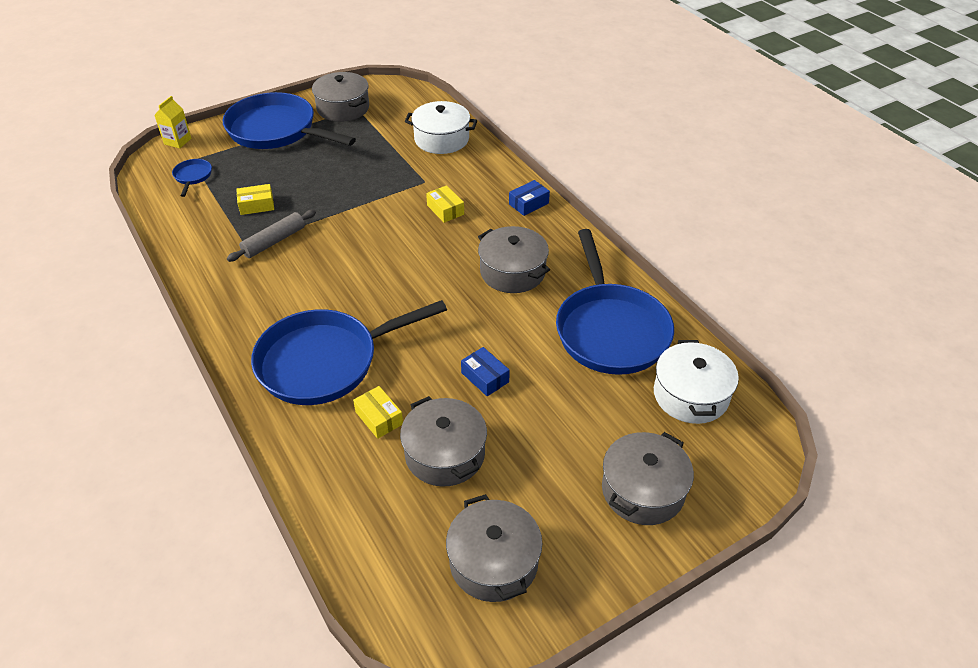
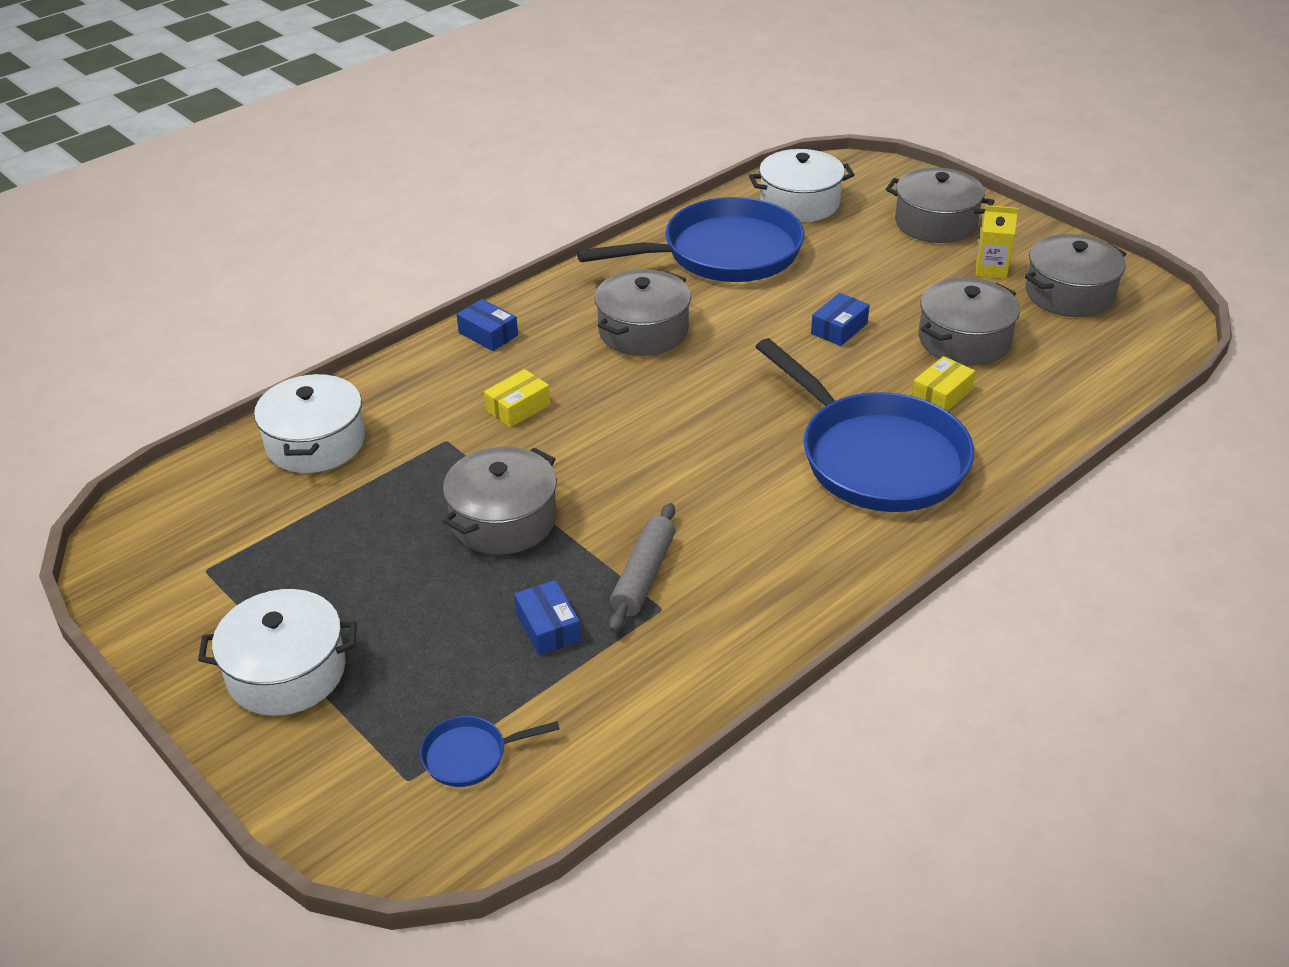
camera: 100 degrees left, 5 degrees down
yellow carton [154,96,192,149] -> yellow carton moved to [976,205,1018,279]
blue pan [223,92,356,149] -> white pot [198,589,357,716]
grey rolling pin [227,210,316,262] -> grey rolling pin turned 75 degrees clockwise [609,503,675,632]
yellow box [236,184,274,215] -> blue box [514,580,581,655]
grey pot [312,72,369,122] -> grey pot moved to [443,446,557,555]

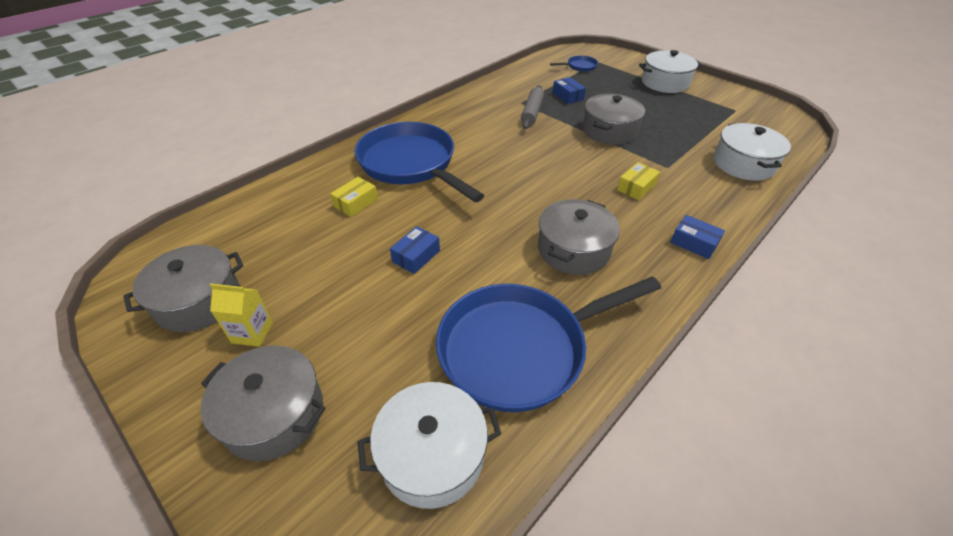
camera: 175 degrees right, 5 degrees up
grey pot [919,278,1020,366] -> none

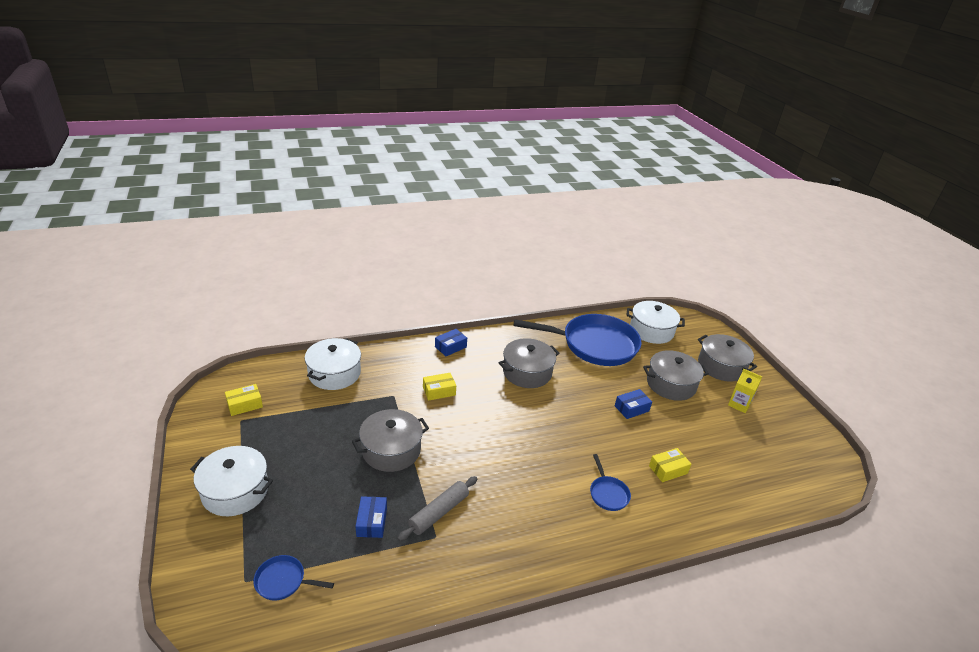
camera: 155 degrees left, 10 degrees down
grey pot [123,245,243,332] -> grey pot moved to [643,350,709,401]
blue pan [354,122,484,202] -> blue pan [590,454,631,511], size x0.41
blue box [670,215,725,259] -> blue box turned 75 degrees clockwise [435,329,467,356]
none -> yellow box [225,384,263,416]

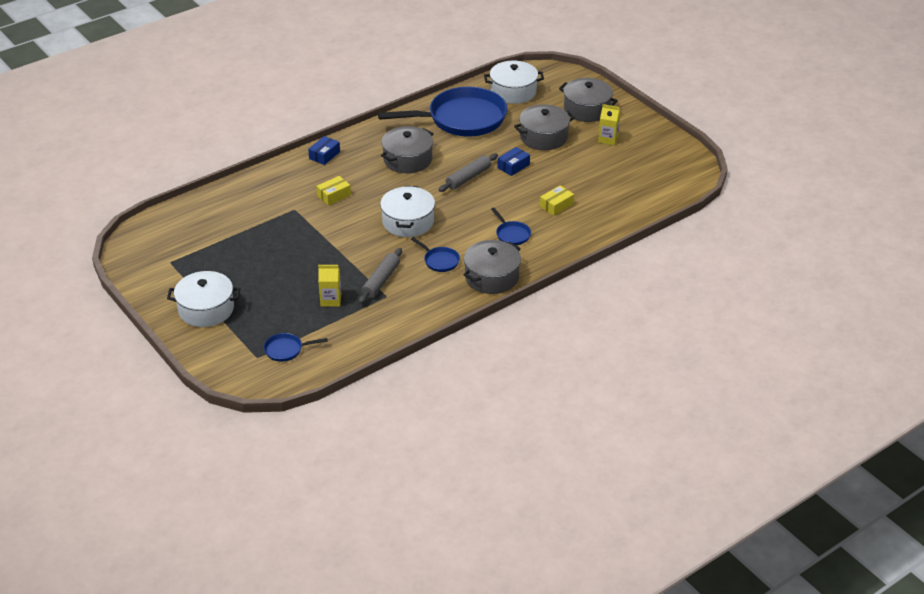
camera: 15 degrees left, 5 degrees up
yellow box [225,384,263,416] -> none
white pot [305,338,361,390] -> white pot moved to [380,186,435,237]
grey pot [352,409,429,472] -> grey pot moved to [463,240,521,294]
blue box [355,496,387,538] -> yellow carton [318,265,341,307]
none -> blue pan [411,237,460,272]
none -> grey rolling pin [439,154,498,192]

